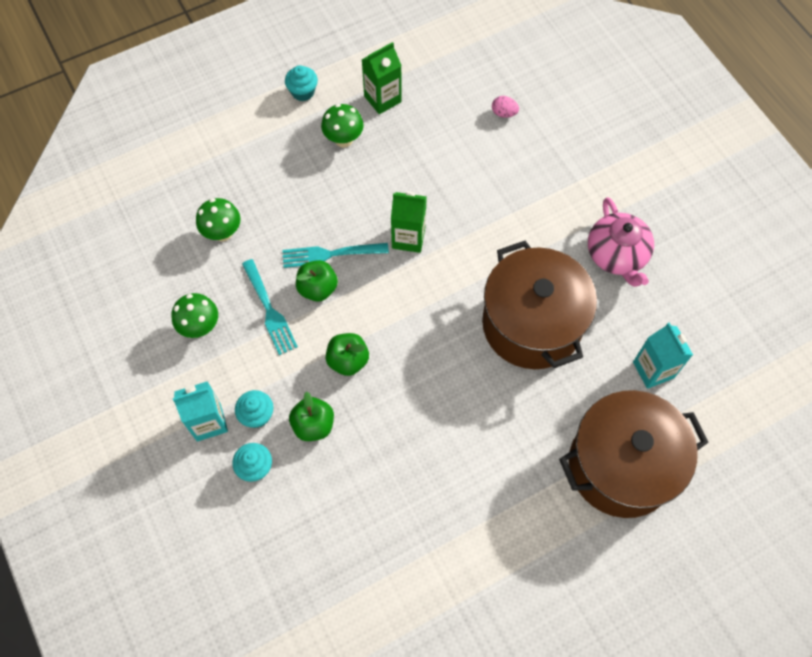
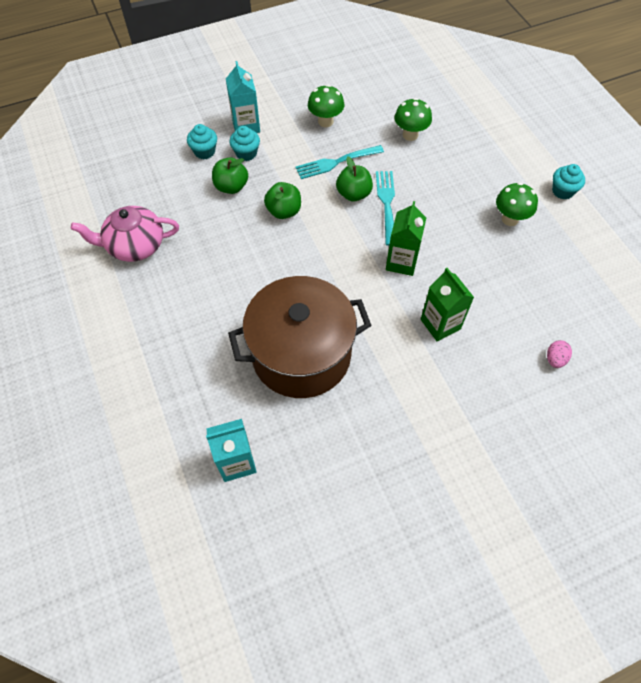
camera: 95 degrees right, 5 degrees down
green carton [362,42,402,114] -> green carton moved to [421,268,474,342]
brown pot [559,390,709,518] -> none
pink teapot [588,197,654,287] -> pink teapot moved to [71,206,179,262]

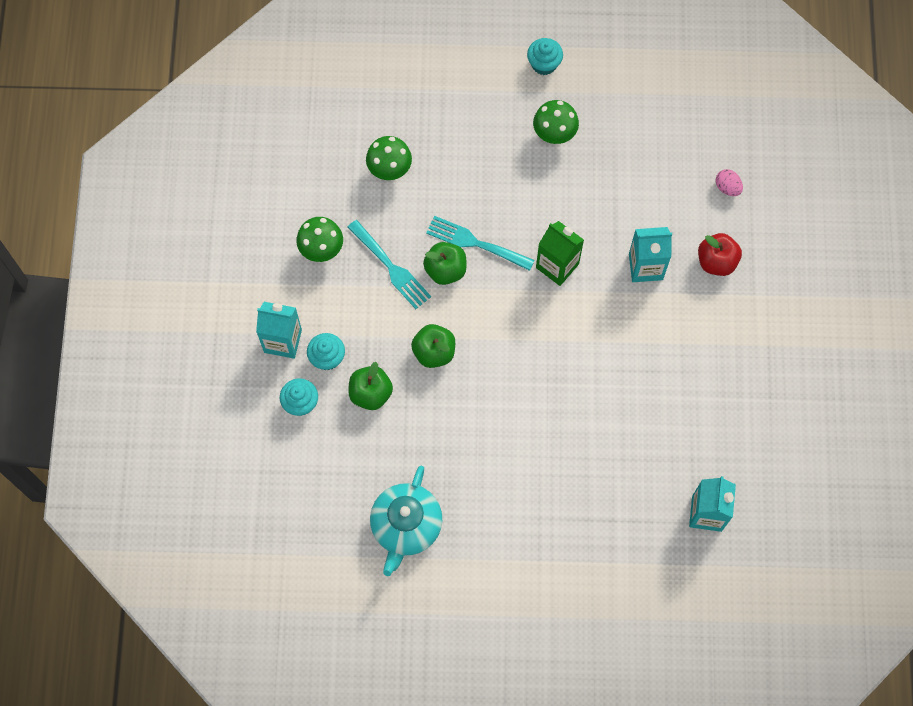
camera: 65 degrees left, 10 degrees up
pink teapot [71,206,179,262] -> turquoise teapot [370,466,442,576]
brown pot [228,276,372,398] -> none
turquoise fork [295,145,384,179] -> turquoise fork turned 45 degrees counterclockwise [347,220,431,309]
green carton [421,268,474,342] -> turquoise carton [629,227,672,282]
none -> red apple [698,233,742,276]

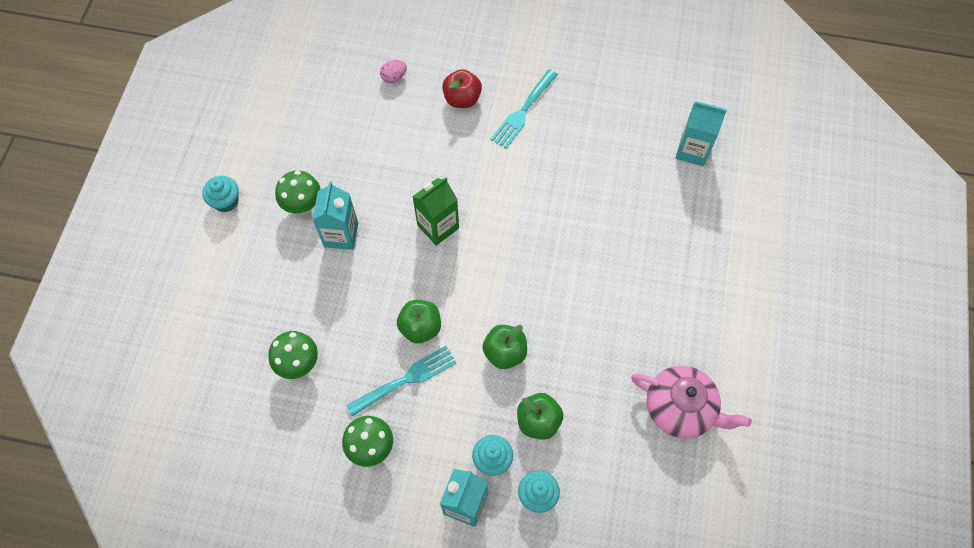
camera: 80 degrees left, 5 degrees down
turquoise teapot [370,466,442,576] -> pink teapot [631,366,752,439]
turquoise fork [426,216,535,271] -> turquoise fork moved to [491,69,558,149]
turquoise carton [629,227,672,282] -> turquoise carton moved to [312,182,358,250]

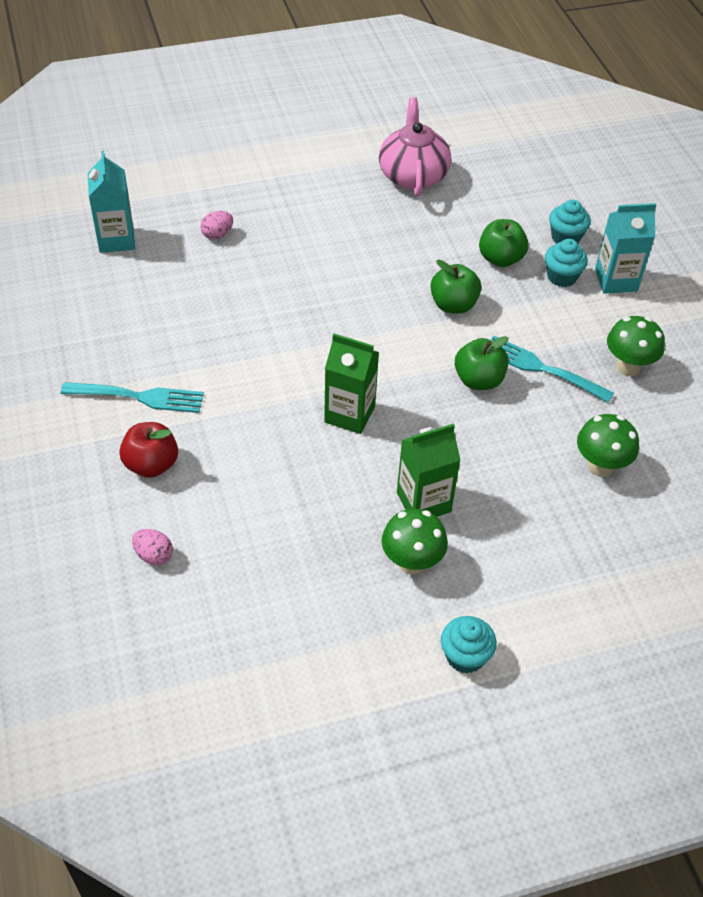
camera: 120 degrees left, 15 degrees down
turquoise carton [312,182,358,250] -> green carton [397,424,461,517]
none -> pink egg [200,211,233,239]

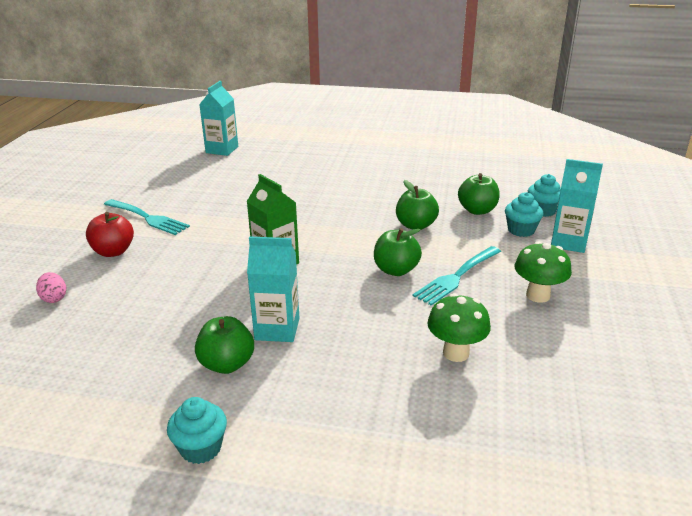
camera: 30 degrees right, 20 degrees down
pink egg [200,211,233,239] -> none
pink teapot [379,97,451,197] -> none
green mushroom [382,509,448,575] -> green apple [195,316,254,374]
green carton [397,424,461,517] -> turquoise carton [247,236,299,342]
turquoise fork [491,336,614,403] -> turquoise fork turned 105 degrees counterclockwise [413,246,501,306]

